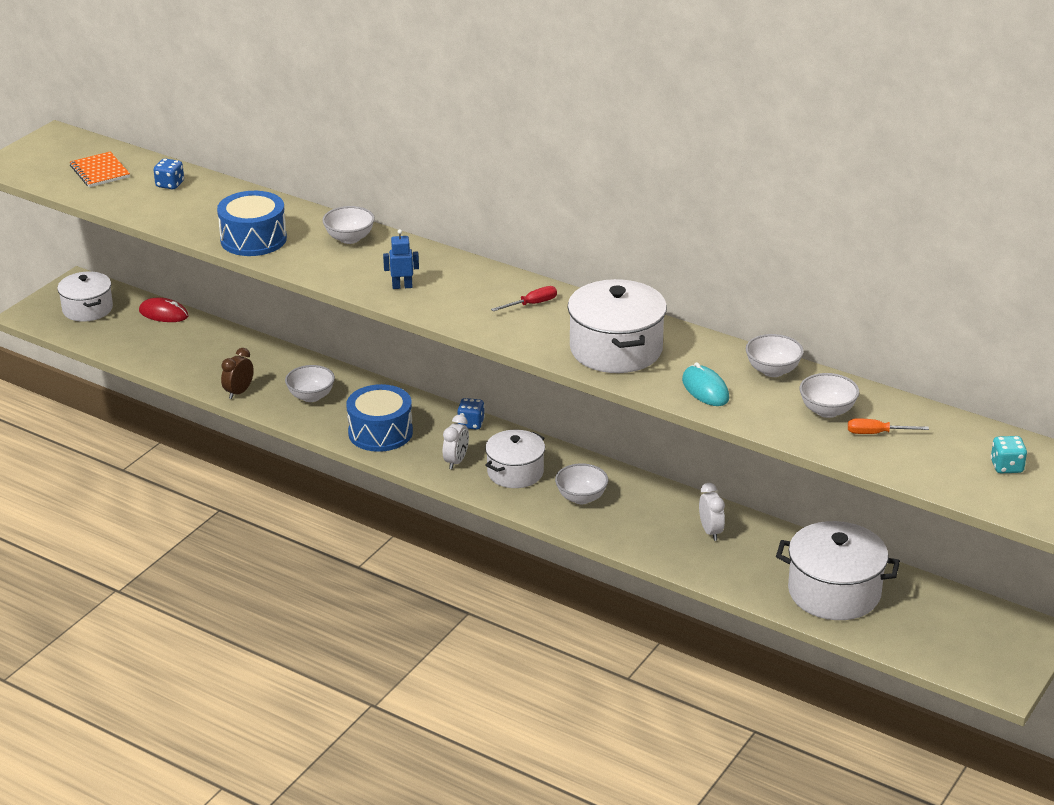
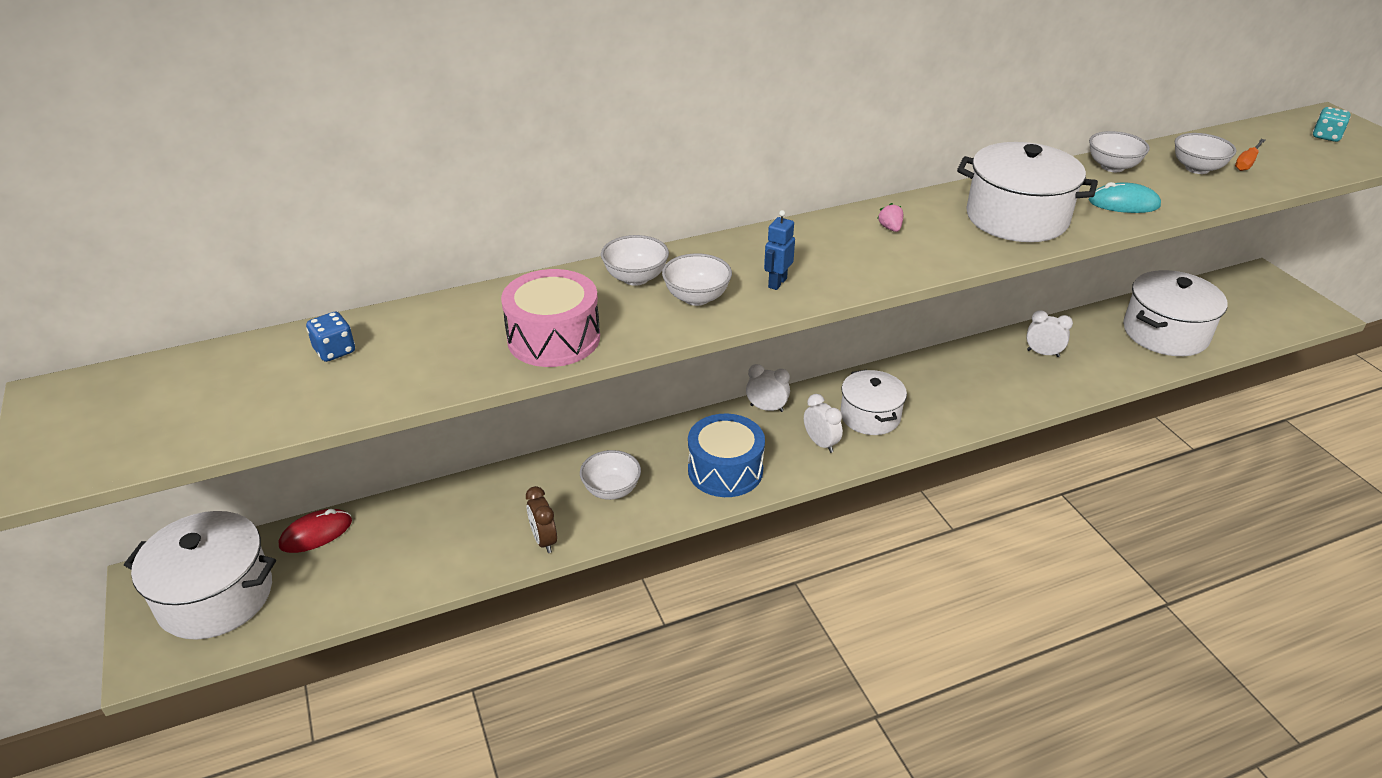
camera: 55 degrees left, 5 degrees up
white pot [57,272,113,322] -> white pot [124,511,276,640], size x1.51
orange notebook [70,152,130,187] -> none
blue drum [217,191,287,256] -> pink drum [501,269,600,367]
blue dice [457,398,485,430] -> white clock [746,364,790,412]
red screwdriver [491,286,557,311] -> pink strawberry [878,203,903,232]
white bowl [555,463,608,504] -> white bowl moved to [662,253,732,306]

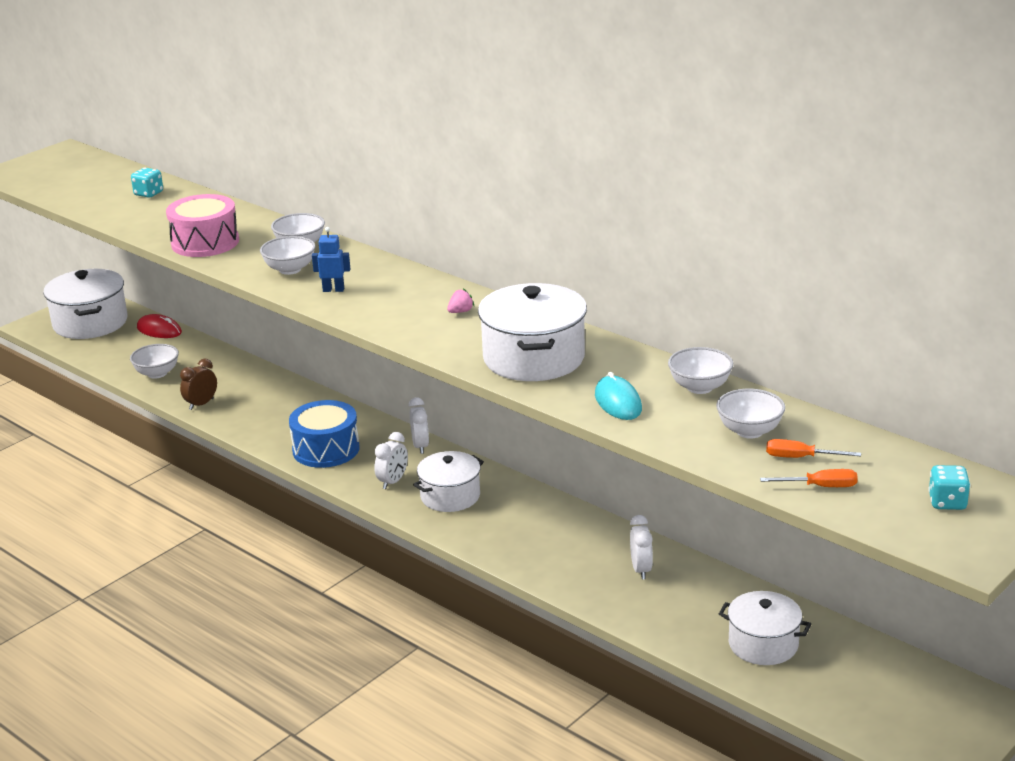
camera: 65 degrees right, 10 degrees down
blue dice [306,312,355,362] -> turquoise dice [131,168,163,198]
white bowl [580,450,641,500] -> white bowl moved to [130,344,179,379]
white pot [1123,270,1228,356] -> white pot [719,591,811,665], size x0.66
none -> orange screwdriver [760,469,858,487]

